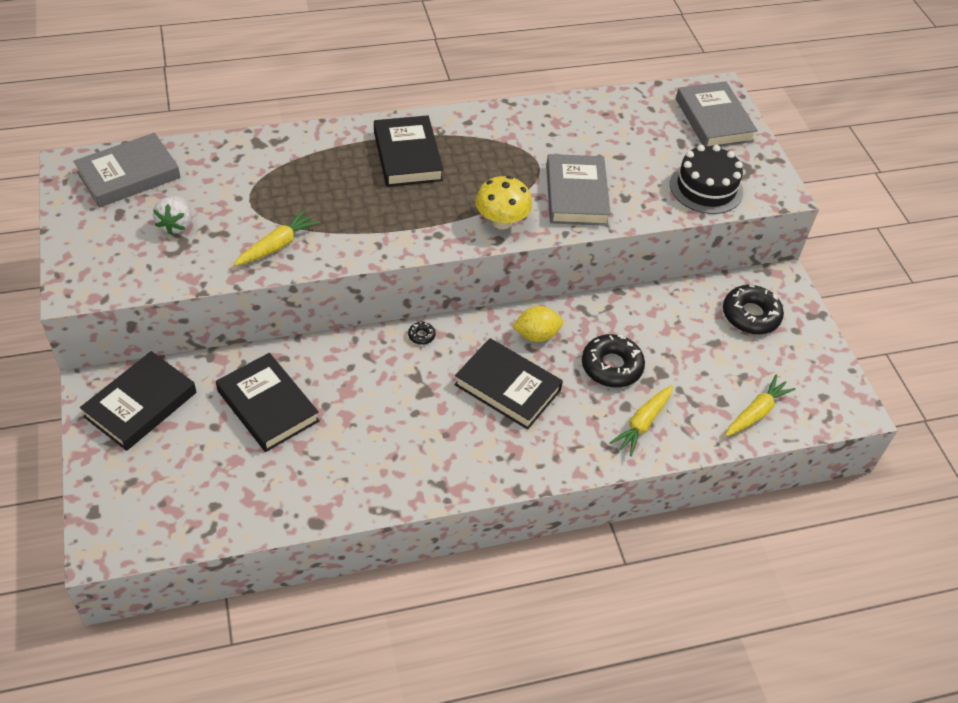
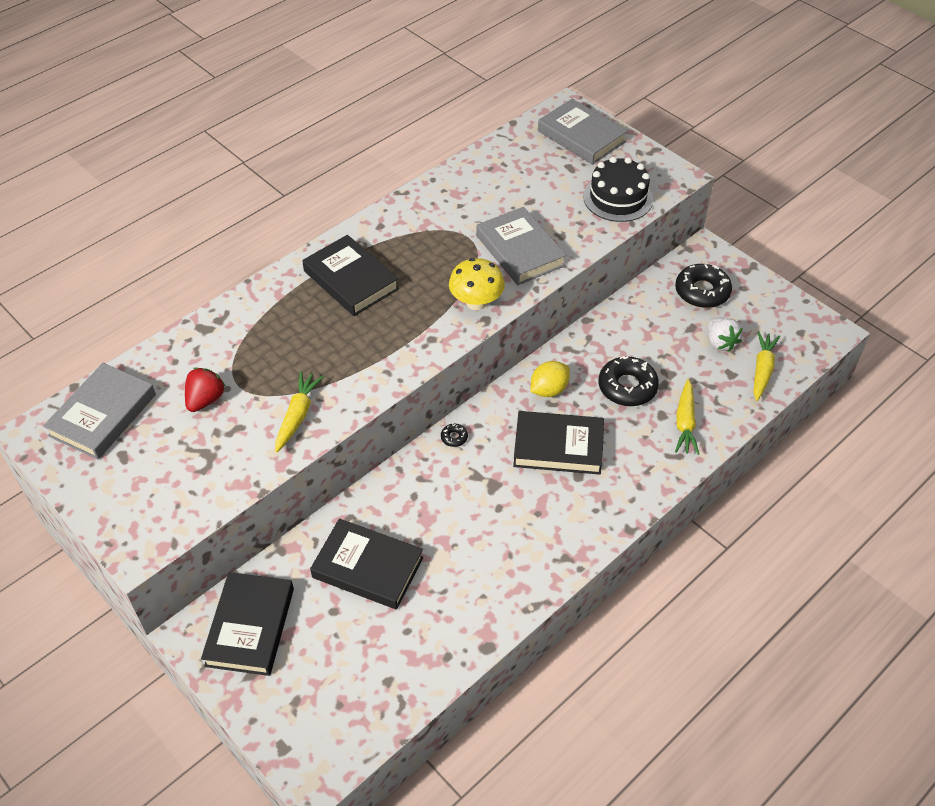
camera: 25 degrees left, 0 degrees up
white strawberry [153,196,192,235] -> white strawberry moved to [708,317,742,352]
none -> red strawberry [185,368,226,412]

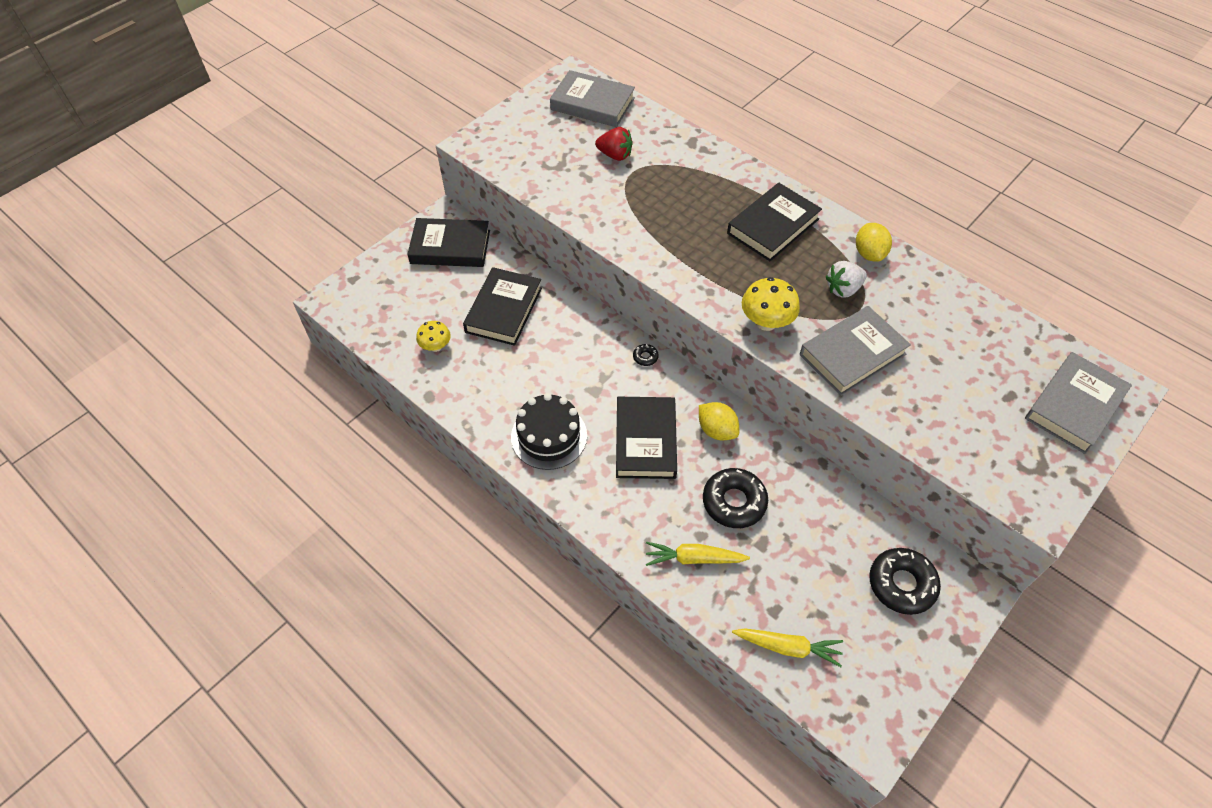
camera: 85 degrees right, 5 degrees up
yellow carrot [275,371,324,453] -> none
black cake [583,157,653,222] -> black cake moved to [511,393,587,470]
white strawberry [708,317,742,352] -> white strawberry moved to [826,261,867,298]
none -> yellow mushroom [416,321,451,352]
none -> yellow lemon [856,223,892,262]

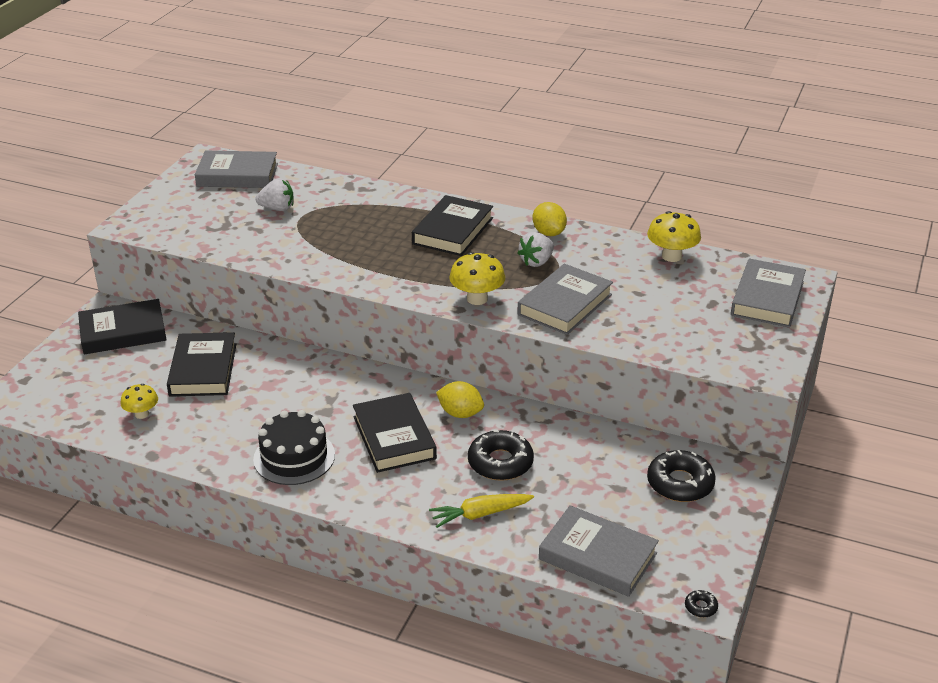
camera: 20 degrees left, 20 degrees down
red strawberry [595,127,633,161] -> white strawberry [255,178,294,211]
black donut [633,344,659,366] -> black donut moved to [685,590,718,618]
yellow carrot [732,628,843,667] -> grey book [539,505,659,597]
none -> yellow mushroom [647,211,701,262]

